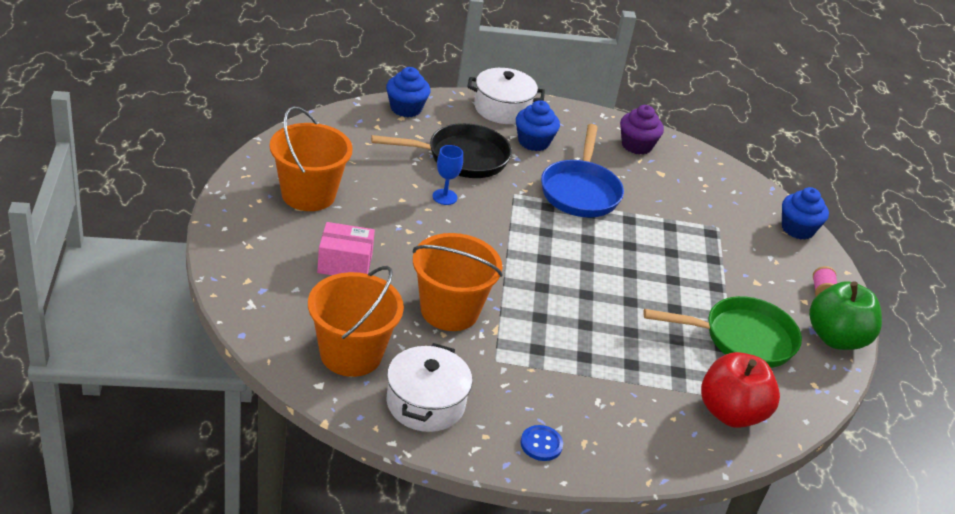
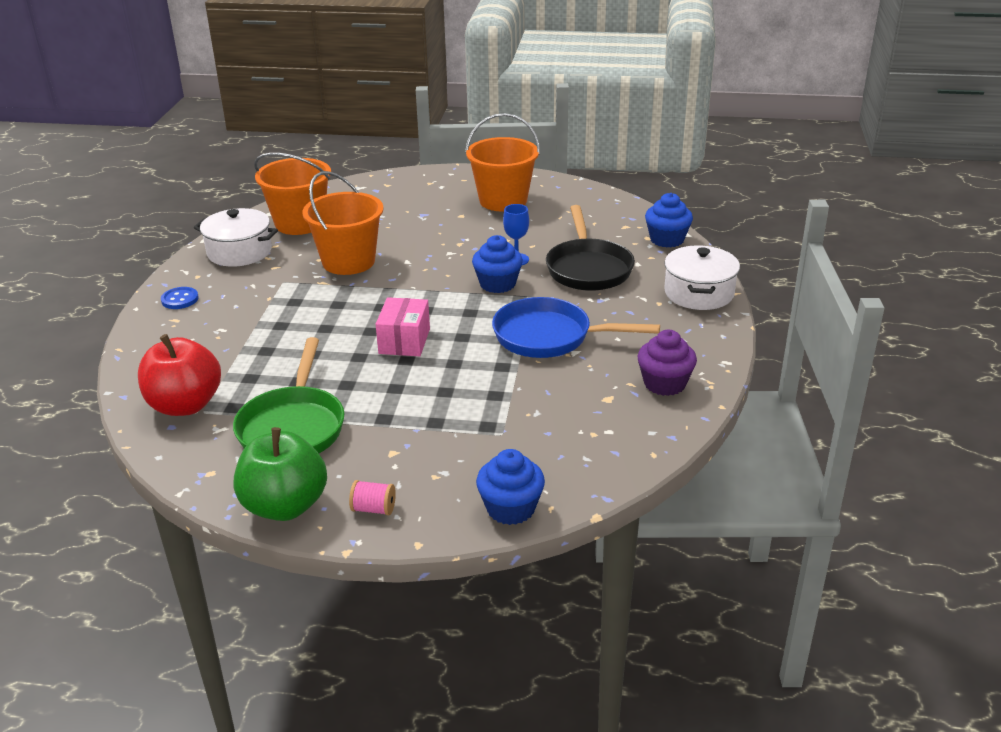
camera: 100 degrees right, 5 degrees down
pink box [317,222,375,275] -> pink box moved to [376,297,430,356]
blue cupcake [516,100,560,151] -> blue cupcake moved to [472,235,523,293]

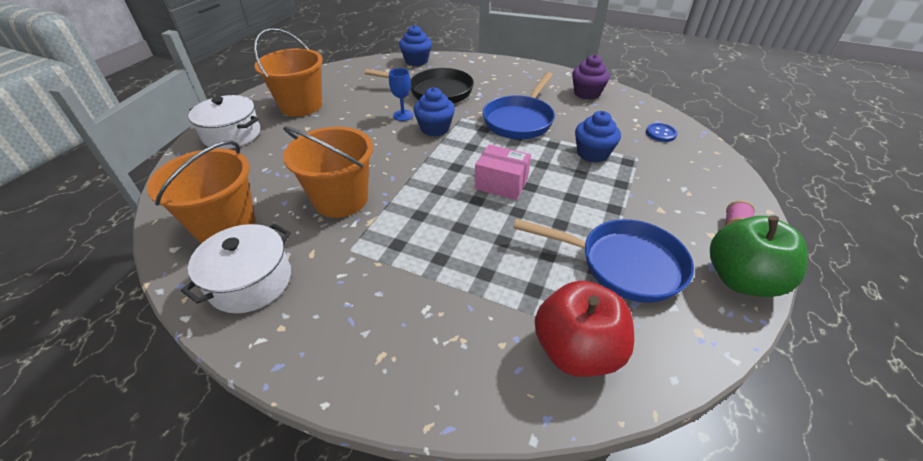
camera: 75 degrees left, 10 degrees up
blue button [161,287,199,309] -> blue button moved to [646,123,677,142]
green pan [233,337,344,453] -> blue pan [514,219,694,303]
blue cupcake [476,449,545,525] -> blue cupcake moved to [575,111,621,163]
white pot [664,245,740,310] -> white pot moved to [188,95,260,149]

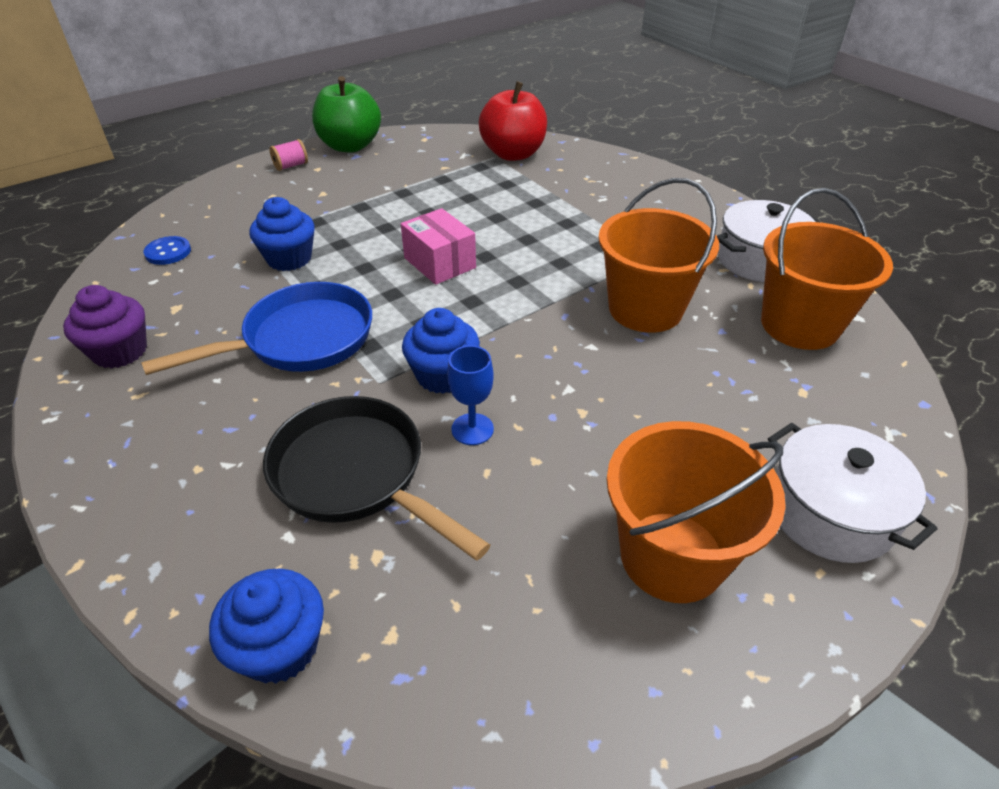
camera: 150 degrees left, 0 degrees up
blue pan [514,219,694,303] -> none

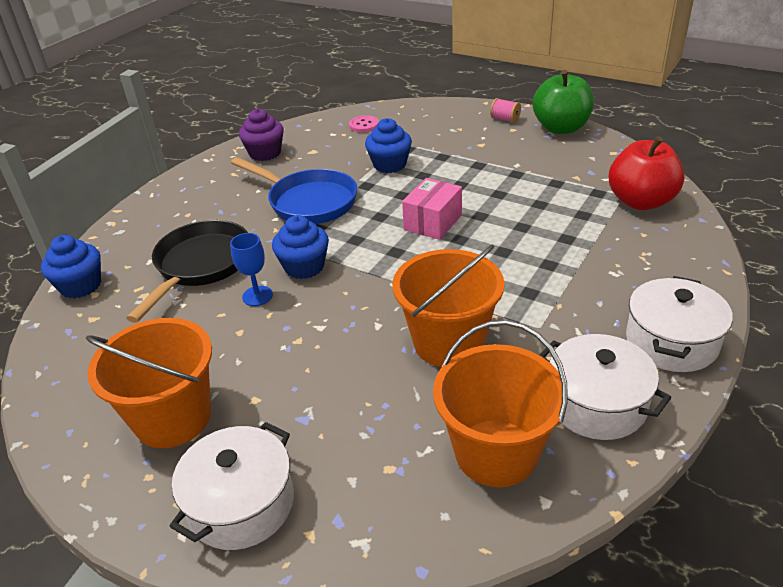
camera: 70 degrees right, 5 degrees down
blue button [143,236,191,265] -> pink button [349,115,379,133]
none -> white pot [626,276,733,372]

